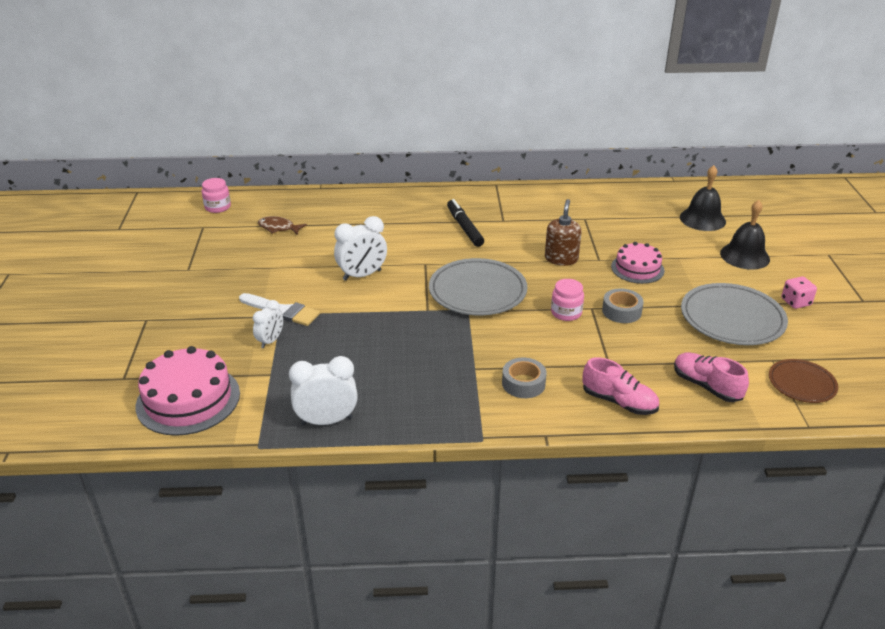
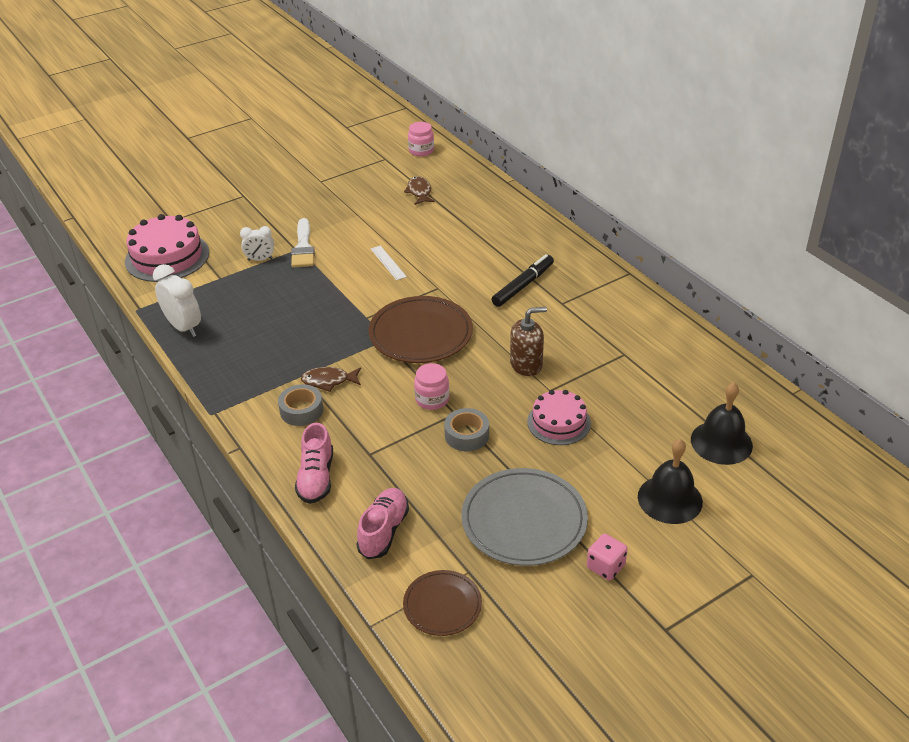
camera: 60 degrees right, 5 degrees up
white clock [334,216,387,281] -> white ruler [371,246,407,280]
grey plate [429,258,528,315] -> brown plate [369,296,473,363]
none -> brown fish [301,367,361,392]

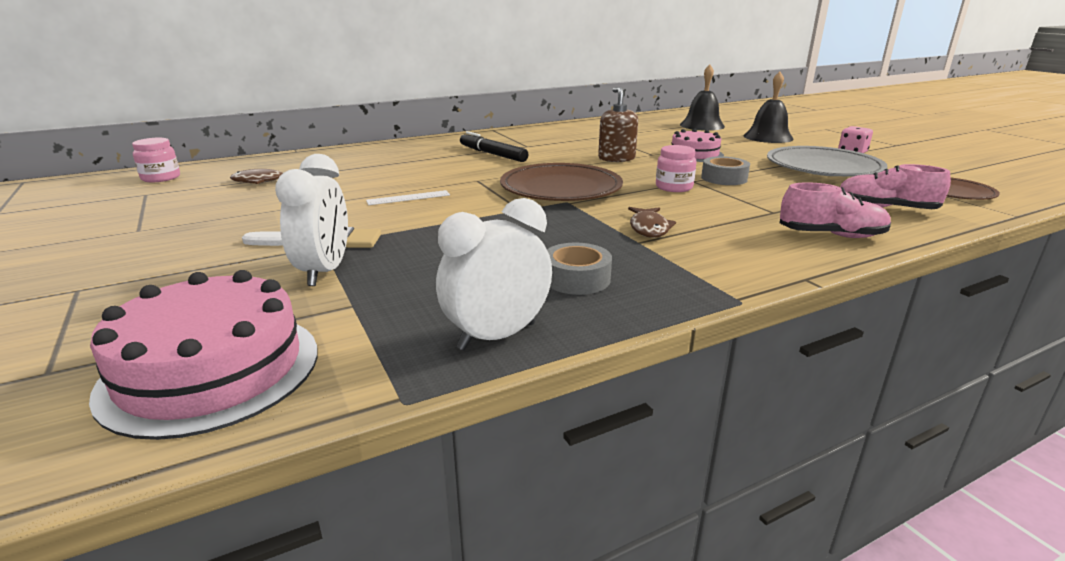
camera: 85 degrees left, 15 degrees down
white clock [240,226,274,261] -> white clock [275,154,348,286], size x1.62
grey tape [278,384,323,426] -> grey tape moved to [547,243,612,295]

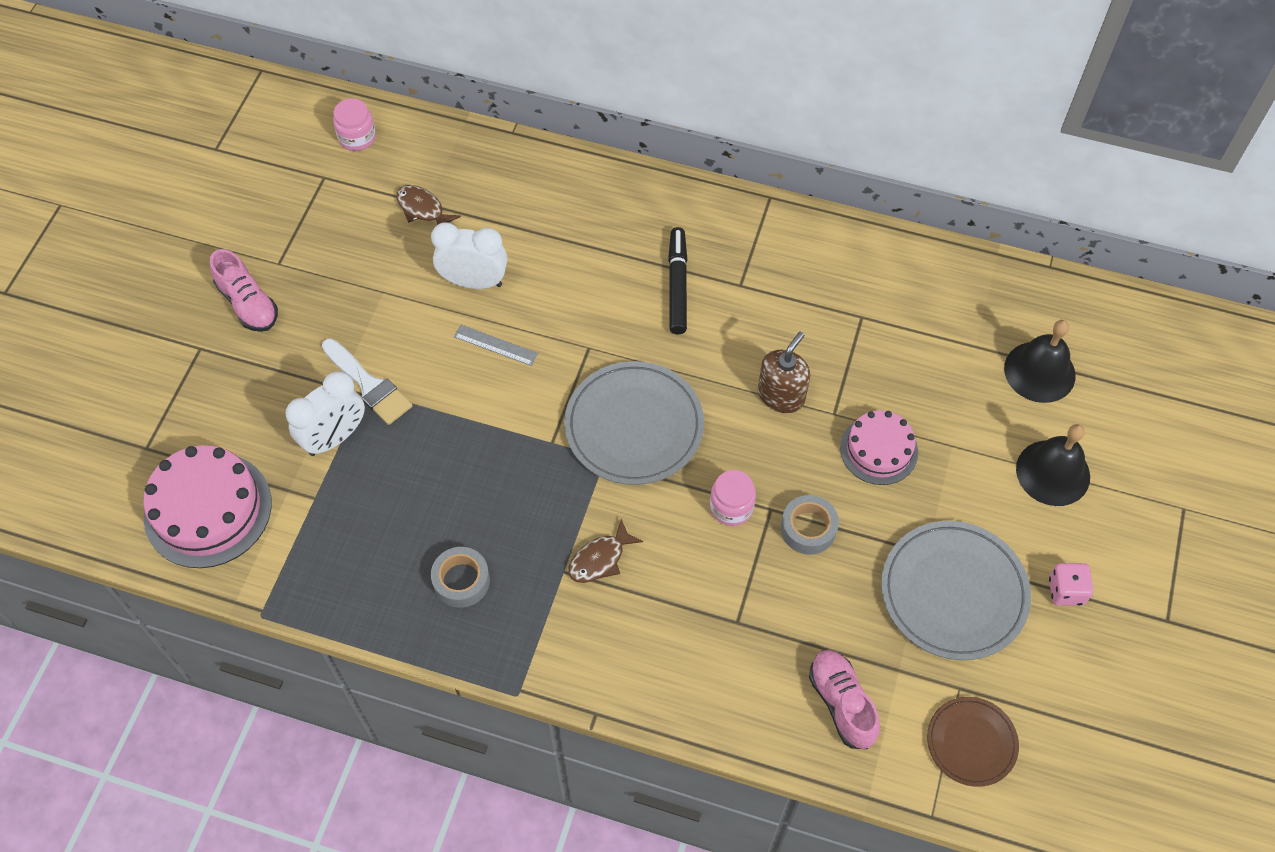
camera: 45 degrees right, 35 degrees up
white ruler [366,190,450,205] -> grey ruler [454,325,538,366]
white clock [436,198,552,350] -> white clock moved to [431,222,507,289]
brown plate [500,163,623,201] -> grey plate [564,361,704,485]
pink shoe [780,182,891,238] -> pink shoe moved to [210,249,278,332]

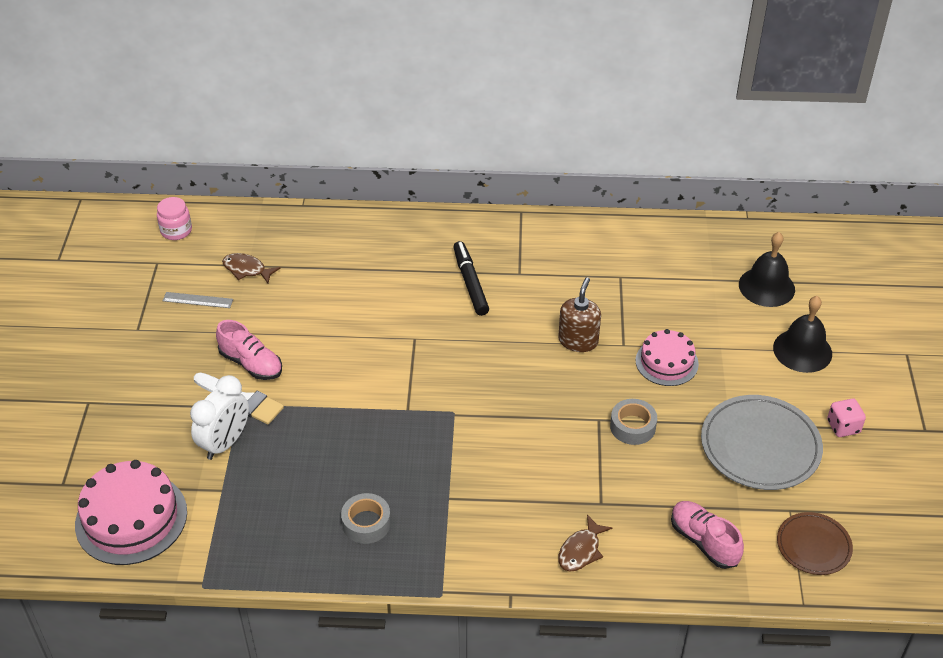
camera: 15 degrees left, 15 degrees down
pink shoe [210,249,278,332] -> pink shoe moved to [216,320,282,380]
white clock [431,222,507,289] -> none
grey ruler [454,325,538,366] -> grey ruler moved to [163,292,233,308]
grey plate [564,361,704,485] -> none
brown fish [569,519,643,583] -> brown fish moved to [558,515,612,572]
pink jar [710,470,756,526] -> none

